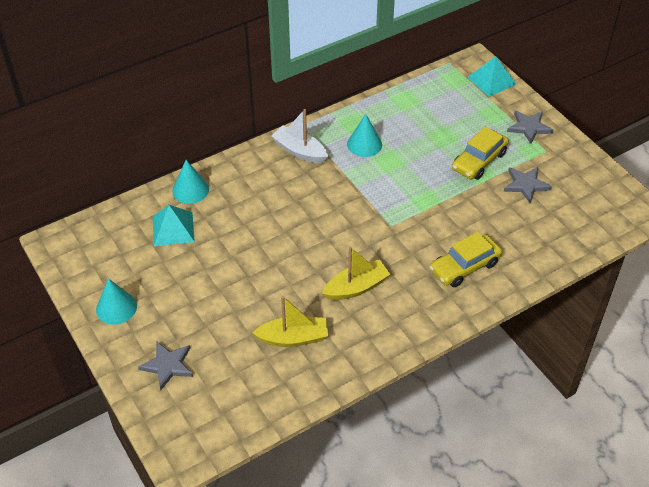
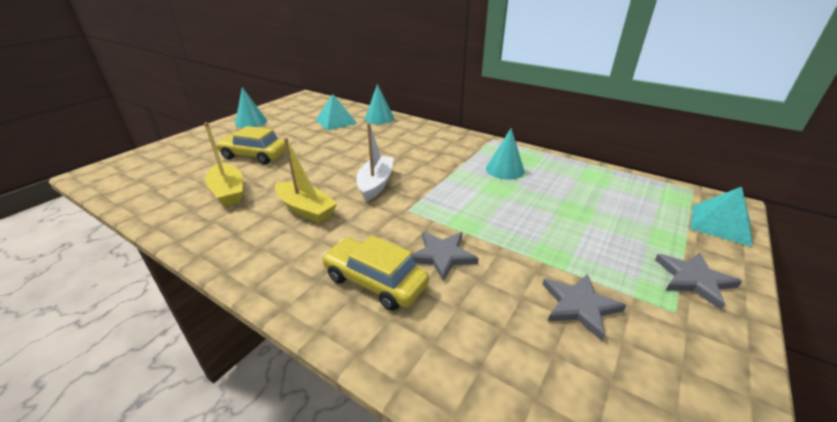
camera: 65 degrees right, 15 degrees down
grey star [138,342,193,390] -> grey star moved to [412,232,479,282]
white boat [271,109,328,163] -> white boat moved to [356,123,394,202]
yellow car [452,127,509,180] -> yellow car moved to [215,126,287,164]

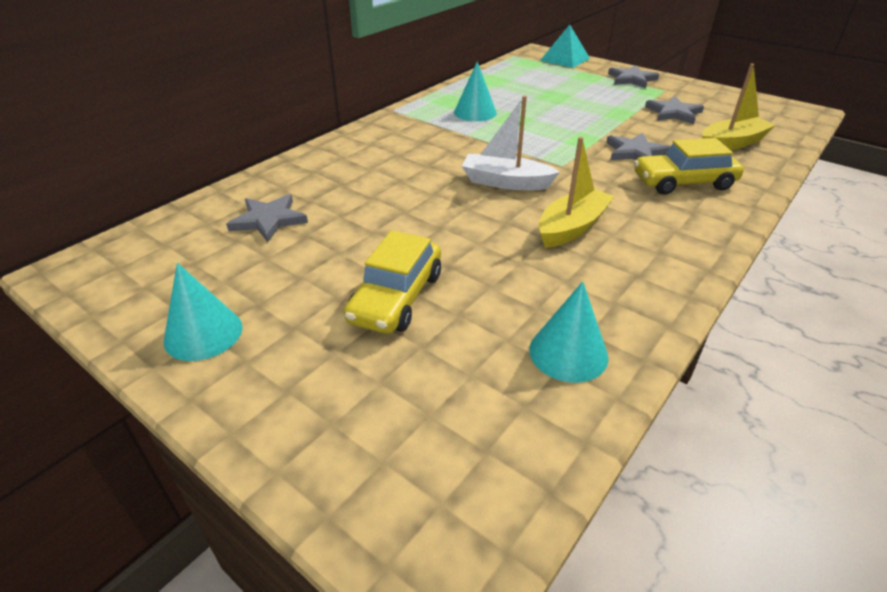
camera: 85 degrees left, 5 degrees up
yellow boat [204,122,243,206] -> yellow boat moved to [702,63,776,150]
turquoise pyramid [316,94,358,131] -> grey star [226,194,308,242]
yellow car [322,235,429,311] -> yellow car turned 45 degrees clockwise [634,138,744,195]
turquoise cone [365,84,394,124] -> turquoise cone moved to [529,281,608,383]

